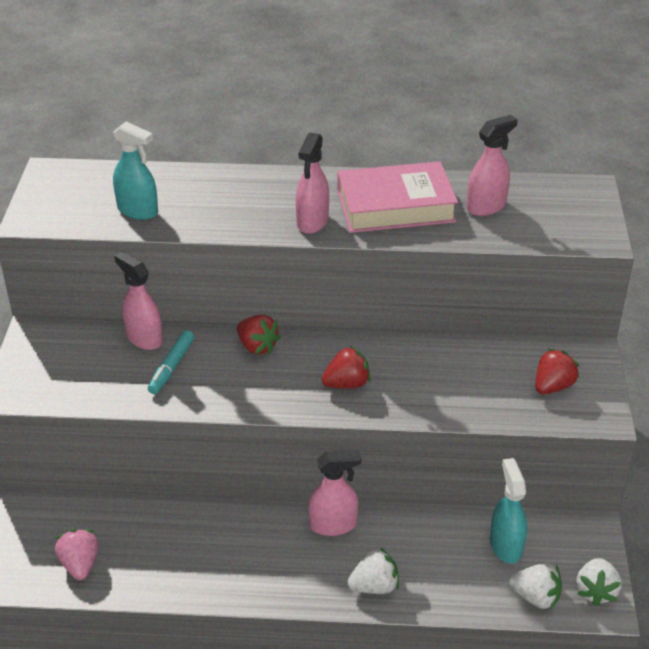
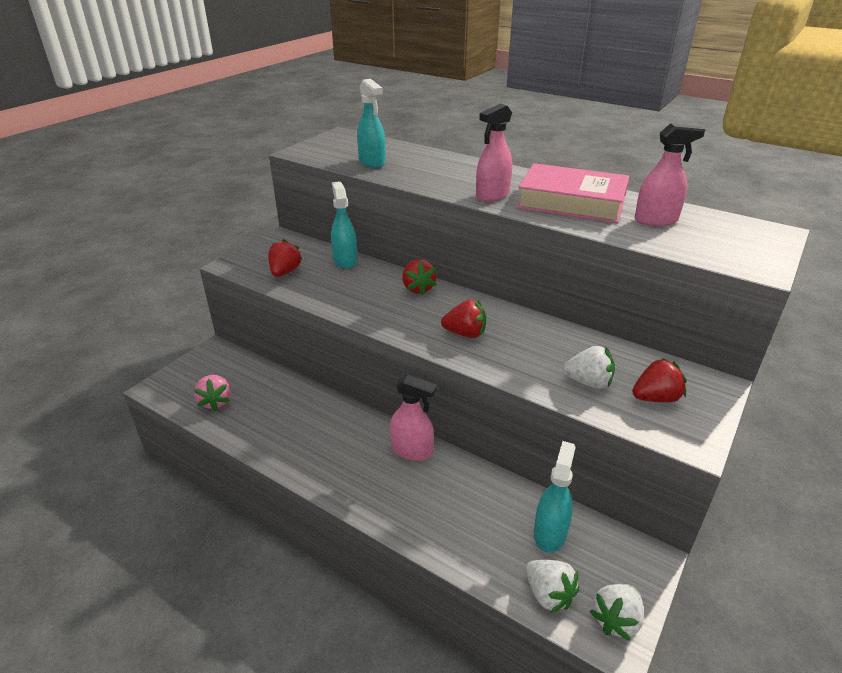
camera: 30 degrees right, 5 degrees down
pink strawberry [55,529,99,580] -> pink strawberry turned 150 degrees clockwise [194,375,231,411]
pink spray bottle [114,251,163,350] -> turquoise spray bottle [331,181,357,269]
turquoise marker [148,330,194,394] -> none
white strawberry [347,547,399,594] -> white strawberry moved to [563,346,615,389]
none -> red strawberry [268,239,303,277]

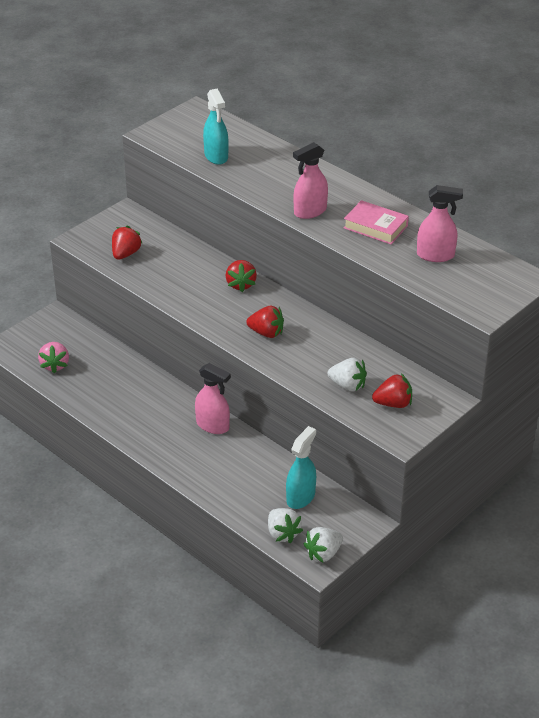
camera: 10 degrees right, 5 degrees up
turquoise spray bottle [331,181,357,269] -> none
pink book [517,163,629,223] -> pink book [344,200,409,244], size x0.63

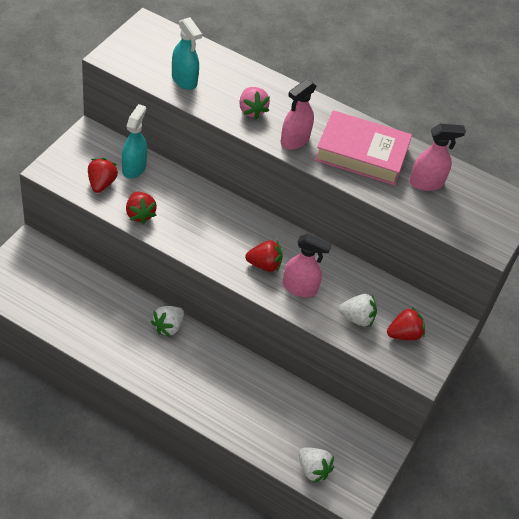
camera: 20 degrees left, 10 degrees up
pink strawberry [38,342,69,374] -> pink strawberry moved to [239,87,270,119]
pink spray bottle [195,363,231,434] -> pink spray bottle moved to [283,234,332,297]
red strawberry [226,260,257,292] -> red strawberry moved to [126,192,157,224]
turquoise spray bottle [286,426,316,509] -> turquoise spray bottle moved to [122,104,147,179]
white strawberry [304,527,343,562] -> white strawberry moved to [151,306,184,337]
pink book [344,200,409,244] -> pink book [315,110,412,186], size x1.60

